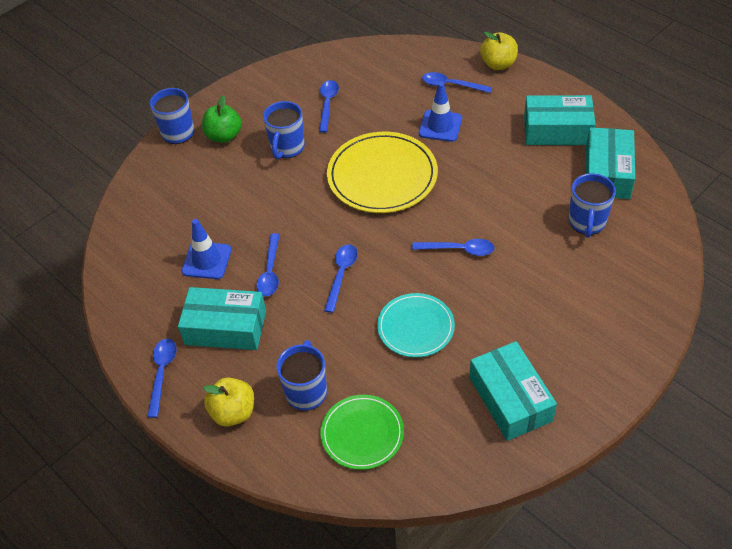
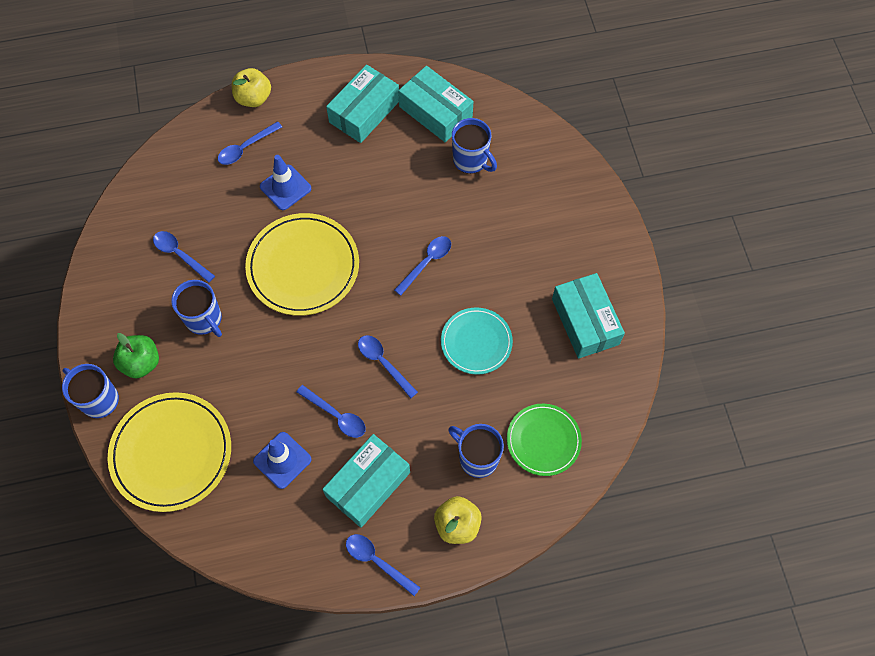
camera: 60 degrees left, 15 degrees up
turquoise box [469,341,557,441] -> turquoise box turned 60 degrees clockwise [552,273,625,359]
none -> yellow plate [108,392,231,512]

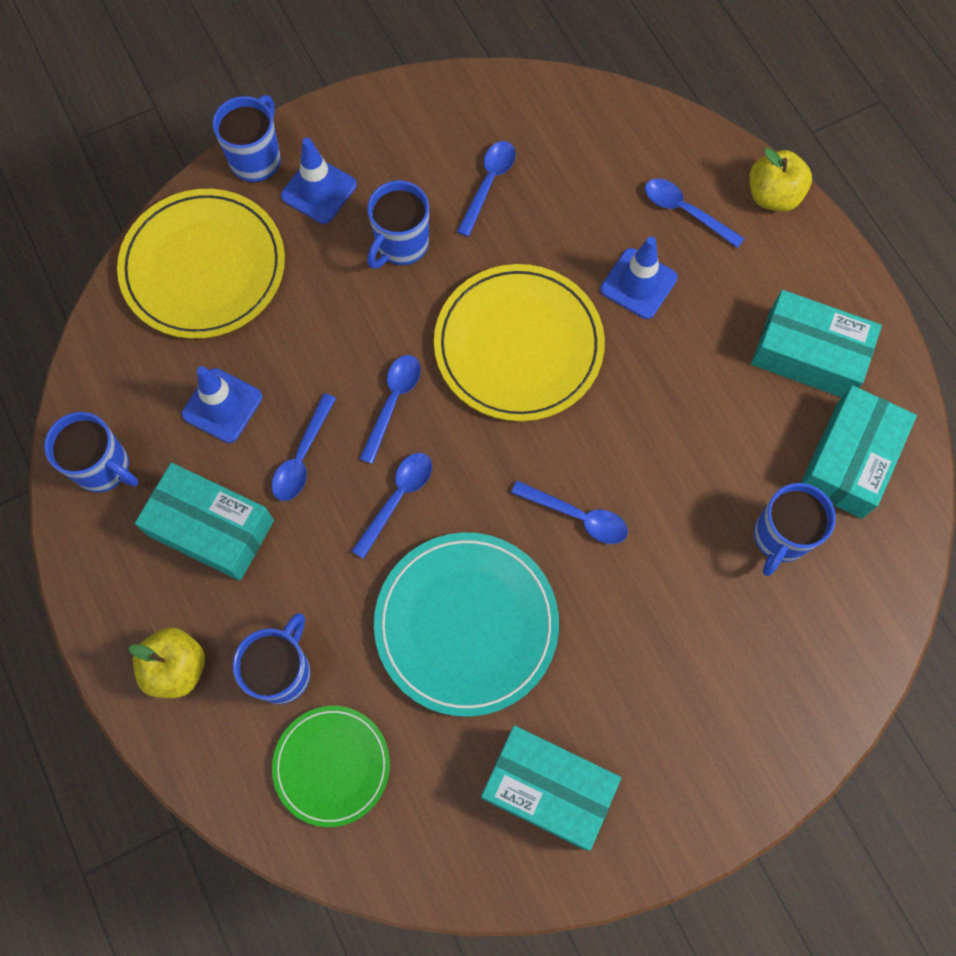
camera: 75 degrees right, 5 degrees up
green apple [113,333,159,378] -> blue traffic cone [281,138,357,224]
blue spoon [346,534,421,596] -> blue spoon moved to [359,355,421,464]
turquoise plate [441,308,513,375] -> turquoise plate [374,533,559,717], size x1.63
turquoise box [552,273,625,359] -> turquoise box turned 60 degrees clockwise [481,725,621,851]
none -> blue mug [44,412,139,492]

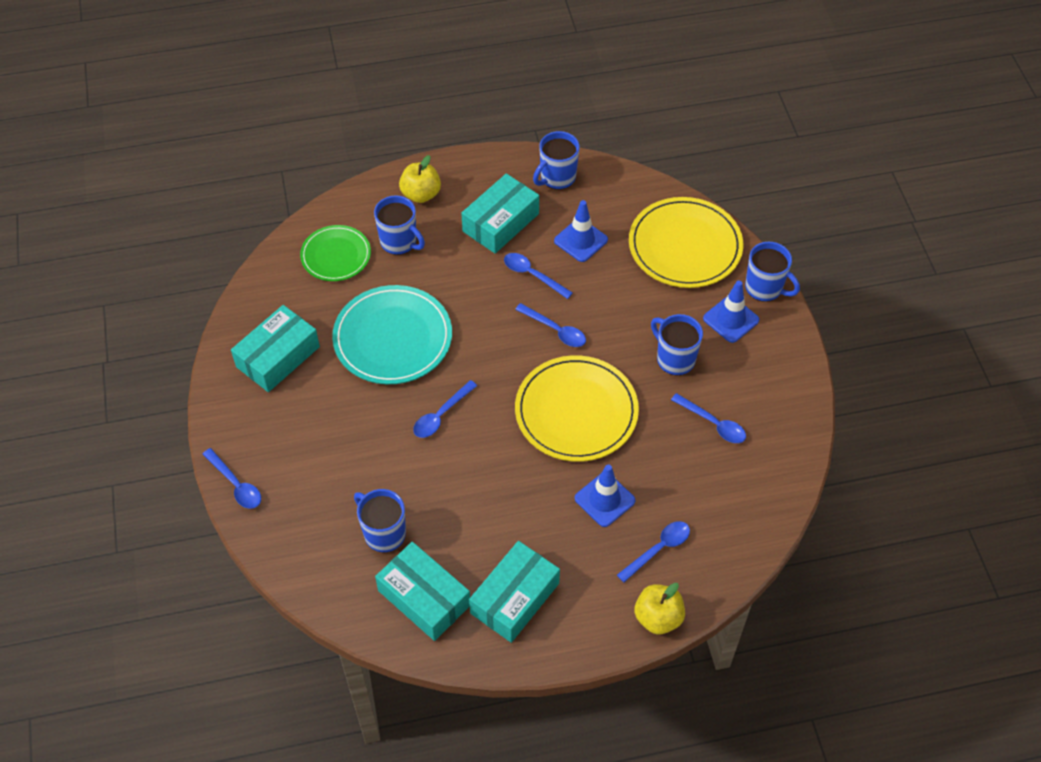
camera: 105 degrees right, 15 degrees down
blue spoon [352,453,432,559] -> blue spoon moved to [203,448,261,509]

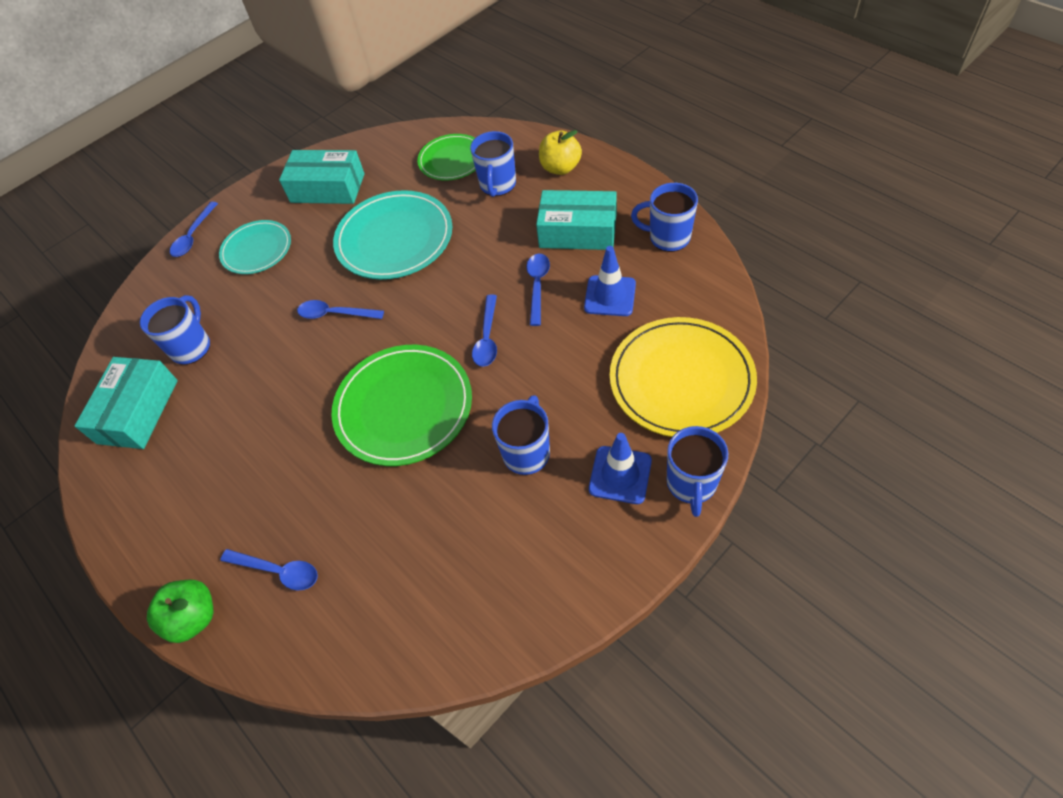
camera: 65 degrees right, 0 degrees up
turquoise box [469,541,560,643] -> none
yellow plate [515,355,639,462] -> green plate [331,345,472,466]
blue traffic cone [575,465,635,527] -> none
yellow apple [635,583,685,634] -> green apple [147,580,213,643]
blue spoon [671,393,746,443] -> none
none -> turquoise plate [219,220,291,274]

